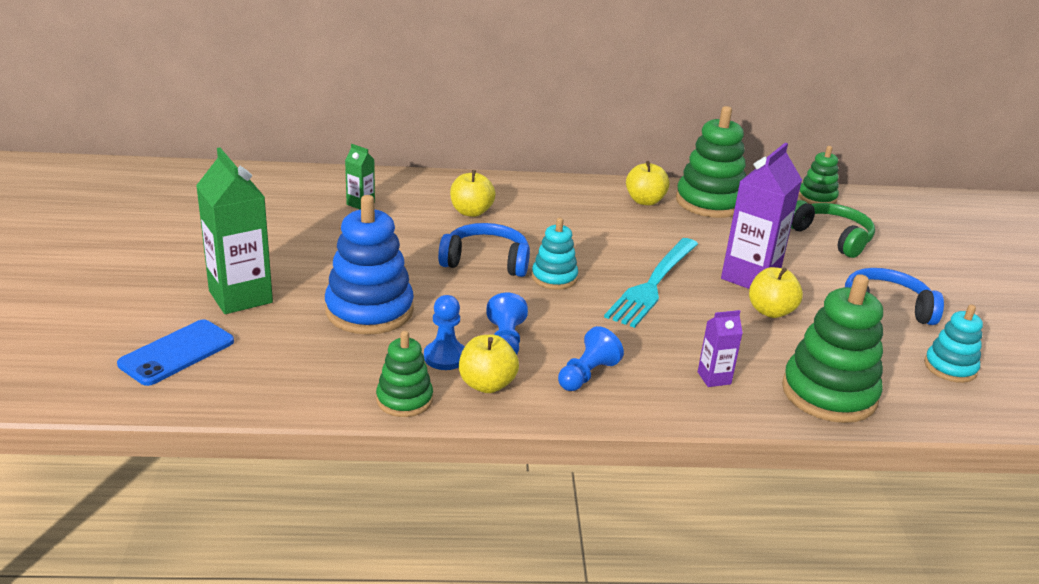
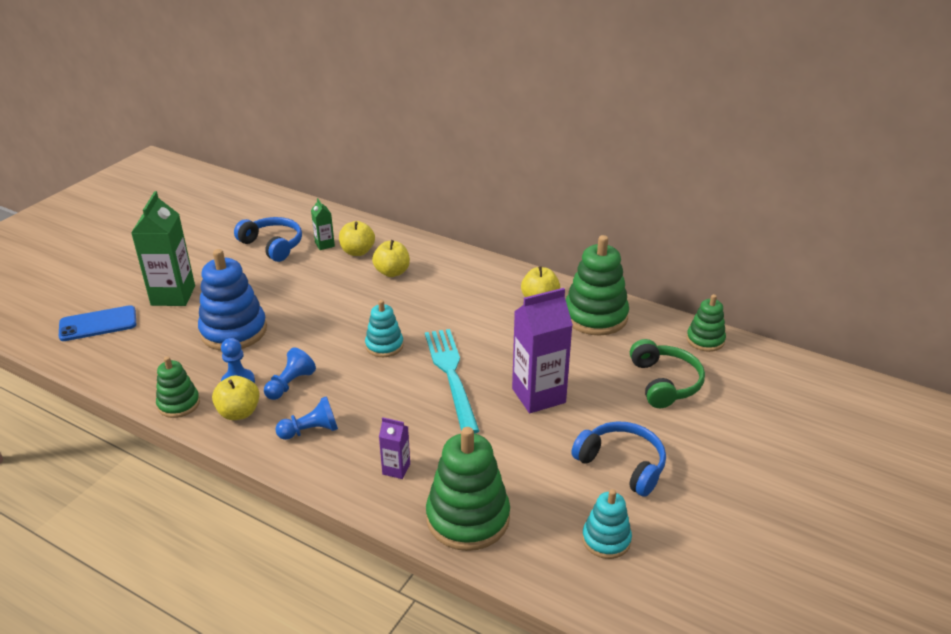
camera: 35 degrees right, 5 degrees up
blue headphones [438,223,530,277] -> blue headphones moved to [234,217,302,262]
turquoise fork [604,238,698,328] -> turquoise fork turned 105 degrees clockwise [425,329,480,434]
yellow apple [749,267,803,318] -> yellow apple moved to [339,221,375,256]

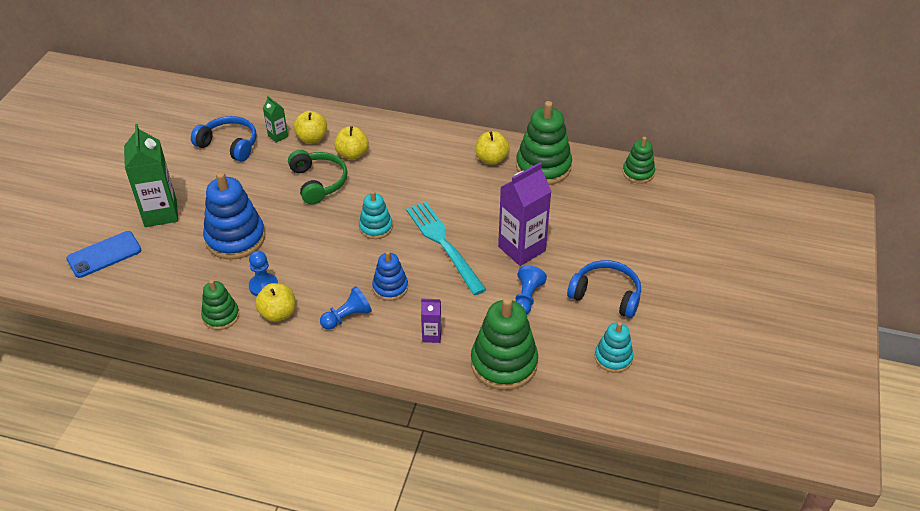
camera: 15 degrees left, 10 degrees up
blue pawn [264,348,316,400] -> blue pawn moved to [515,265,547,314]
green headphones [630,339,705,408] -> green headphones moved to [288,150,347,204]
none -> blue stacking toy [372,251,408,301]

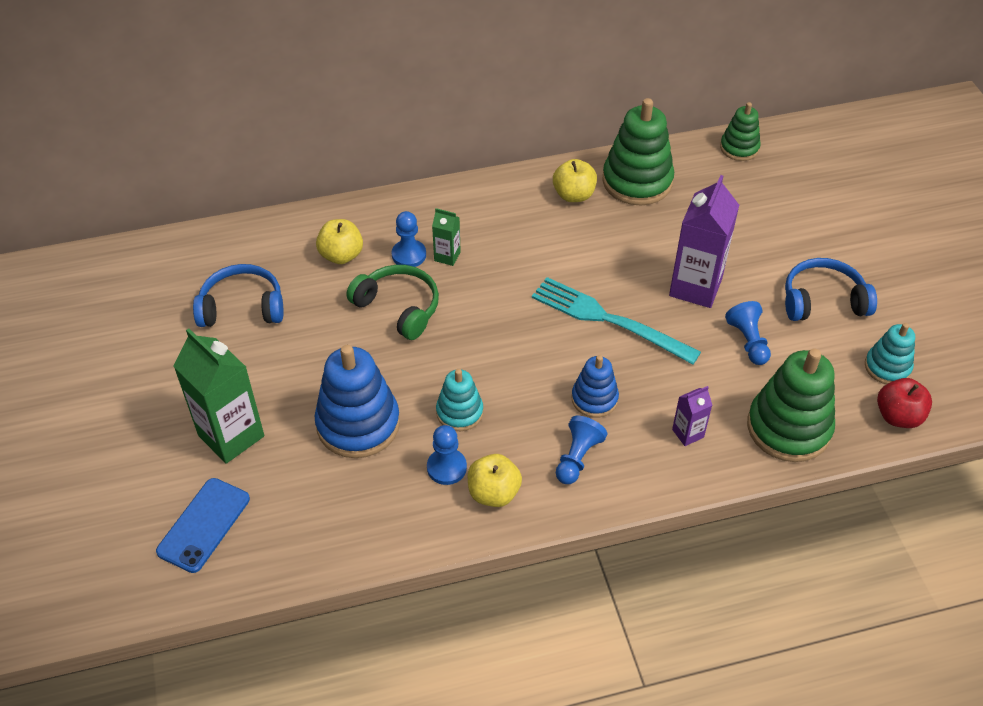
camera: 30 degrees left, 5 degrees up
green stacking toy [201,280,239,330] -> none
green carton [263,96,288,143] -> green carton moved to [432,208,461,266]
yellow apple [334,126,369,160] -> blue pawn [392,211,426,267]
turquoise stacking toy [359,191,393,239] -> turquoise stacking toy moved to [436,369,483,431]
none -> red apple [877,378,932,428]

